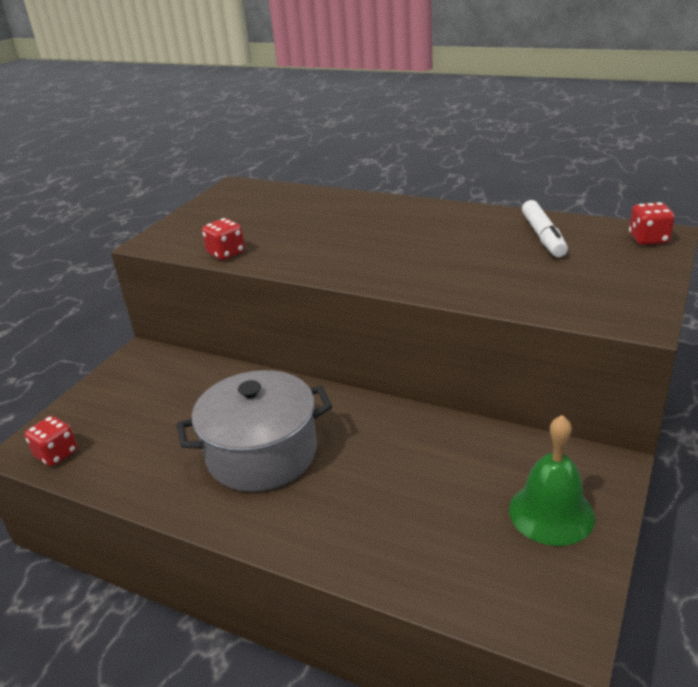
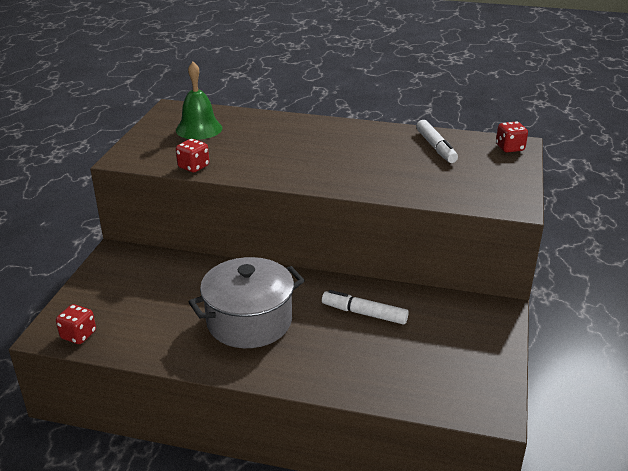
camera: 15 degrees left, 0 degrees up
green bell [509,415,595,546] -> green bell moved to [176,62,222,140]
none -> white marker [322,290,409,325]

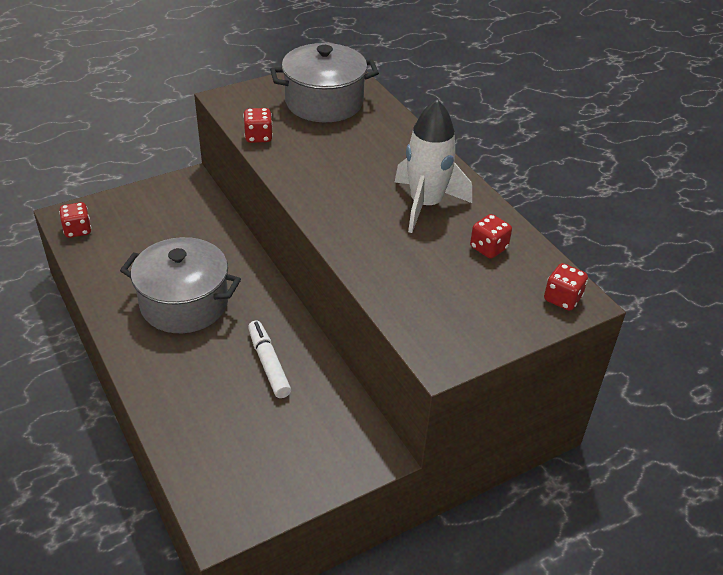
camera: 45 degrees right, 10 degrees up
green bell [176,62,222,140] -> grey pot [270,43,379,122]
white marker [416,120,458,163] -> red dice [470,214,512,259]
none -> white rocket [395,99,472,233]

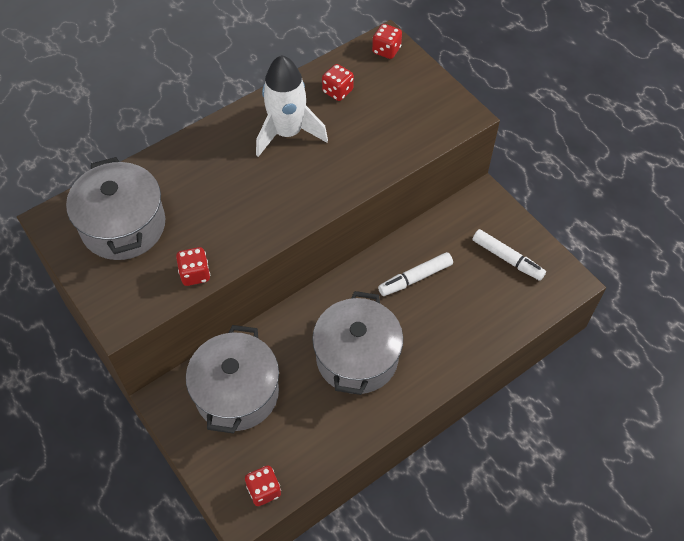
camera: 95 degrees left, 15 degrees up
none -> grey pot [186,325,279,434]
none -> white marker [472,229,546,281]

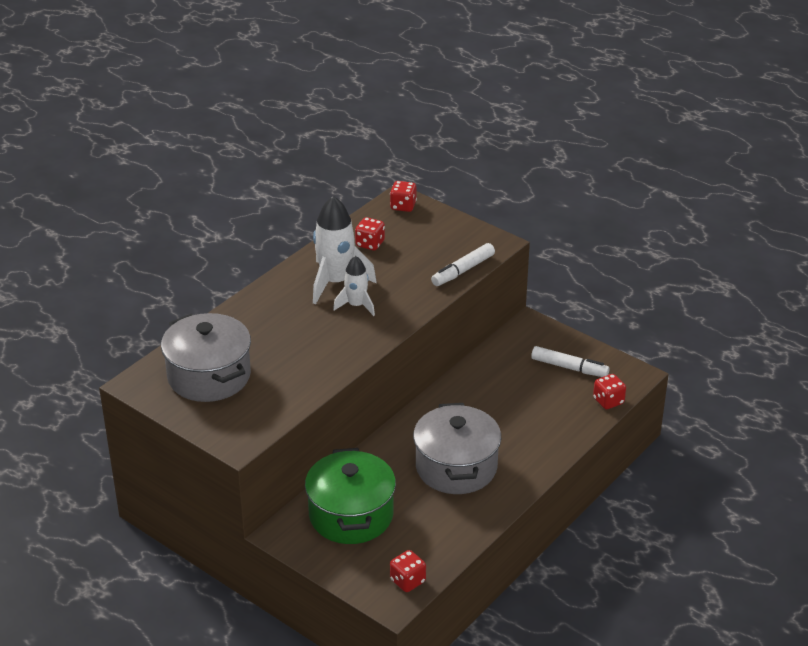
camera: 15 degrees left, 20 degrees down
red dice [176,247,210,286] -> red dice moved to [593,374,626,409]
grey pot [186,325,279,434] -> green pot [305,448,396,544]
white marker [378,252,453,296] -> white marker moved to [431,243,495,286]
none -> white rocket [333,256,375,316]

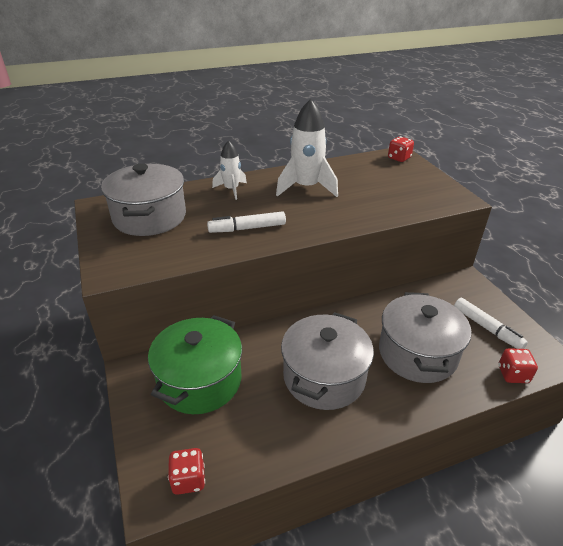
camera: 30 degrees right, 0 degrees up
white rocket [333,256,375,316] -> white rocket moved to [212,140,247,200]
red dice [355,217,385,250] -> none
white marker [431,243,495,286] -> white marker moved to [207,211,286,233]
none -> grey pot [379,292,471,383]

